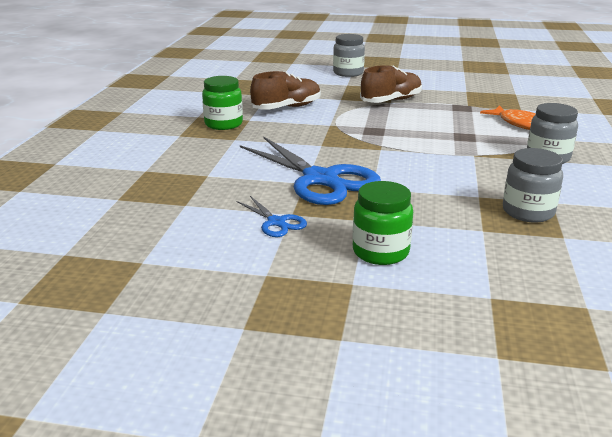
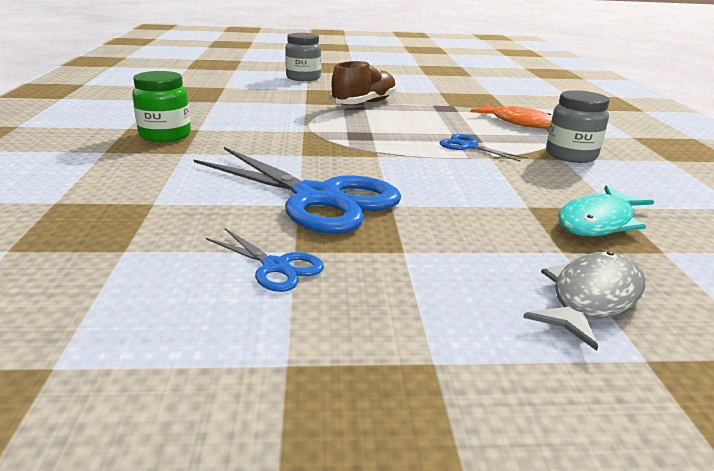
camera: 15 degrees left, 0 degrees up
brown shoe [250,71,321,110] -> none
green jar [353,181,413,265] -> none
grey jar [503,148,563,223] -> turquoise fish [558,185,654,236]
none -> blue scissors [440,134,527,161]
none -> grey fish [523,251,645,351]

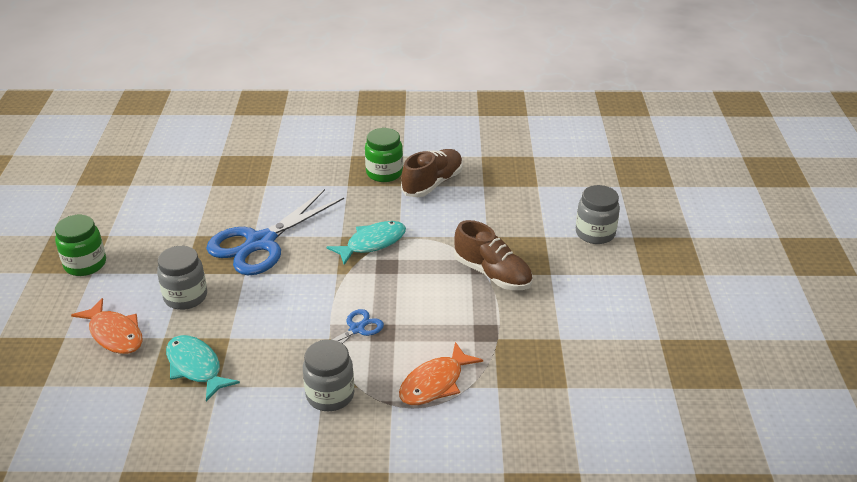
camera: 95 degrees right, 10 degrees up
blue scissors [206,228,324,292] -> none
grey fish [523,251,645,351] -> orange fish [71,298,143,354]
none -> green jar [55,215,106,276]
none -> grey jar [157,246,207,310]
none -> turquoise fish [327,221,406,265]
none -> brown shoe [401,149,463,197]

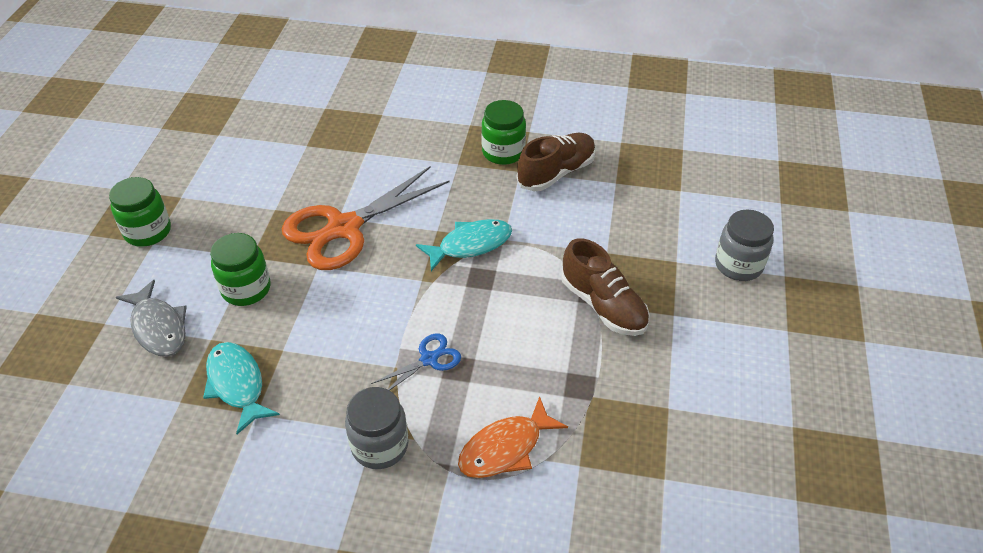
camera: 10 degrees right, 10 degrees up
orange fish [71,298,143,354] -> grey fish [116,280,187,357]
grey jar [157,246,207,310] -> green jar [210,233,271,306]
blue scissors [206,189,344,275] -> orange scissors [282,166,450,270]

